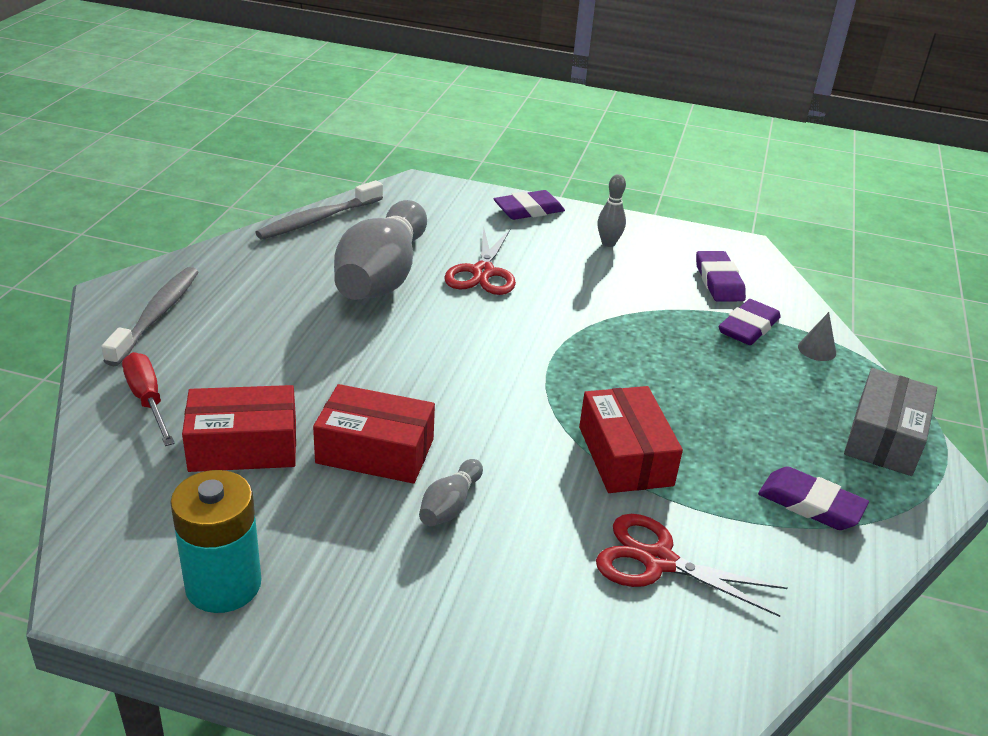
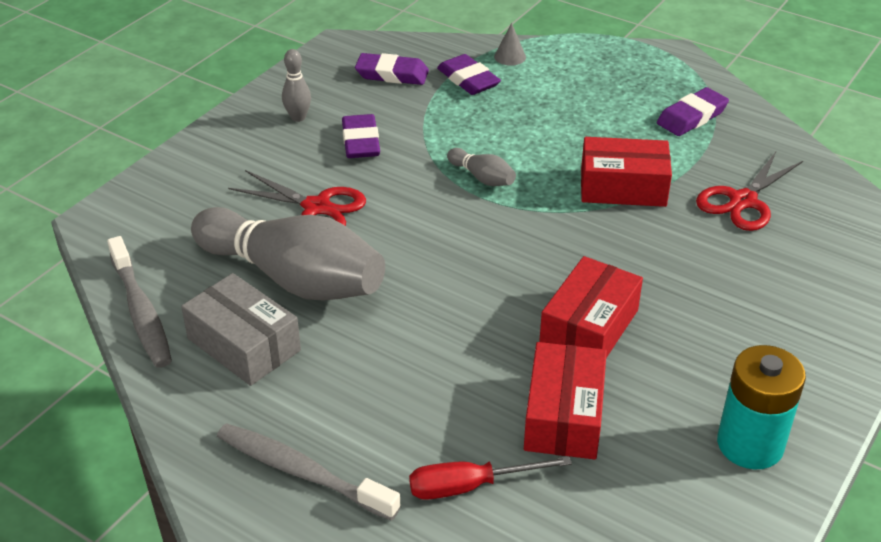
camera: 70 degrees left, 5 degrees up
grey bowling pin [419,459,483,526] -> grey bowling pin moved to [447,148,516,186]
purple eraser [494,190,565,220] -> purple eraser moved to [342,114,380,158]
grey box [844,368,937,476] -> grey box moved to [181,273,301,386]

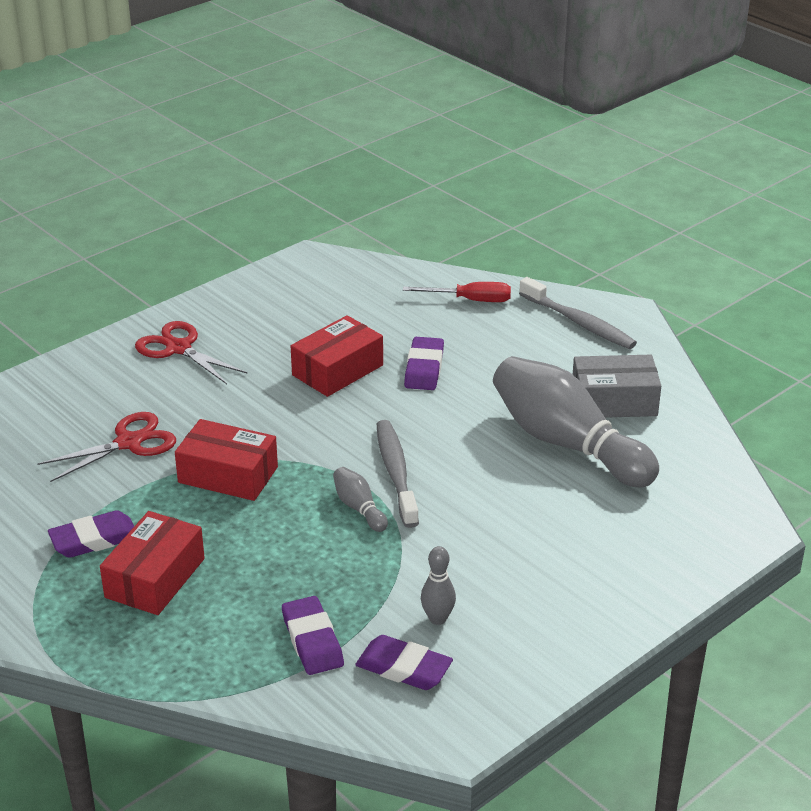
camera: 165 degrees left, 5 degrees down
grey toothbrush [107,236,172,368] -> grey toothbrush moved to [377,420,419,528]
grey box [181,273,301,386] -> grey box turned 60 degrees counterclockwise [573,355,661,418]
red scissors [228,170,366,226] -> red scissors moved to [135,321,248,384]
grey bowling pin [282,49,311,122] -> grey bowling pin moved to [421,546,456,625]
purple eraser [342,114,380,158] -> purple eraser moved to [404,337,444,390]
grey cone [494,23,526,66] -> none
red box [524,342,607,459] -> red box moved to [100,511,205,615]
turquoise battery [717,345,806,470] -> none

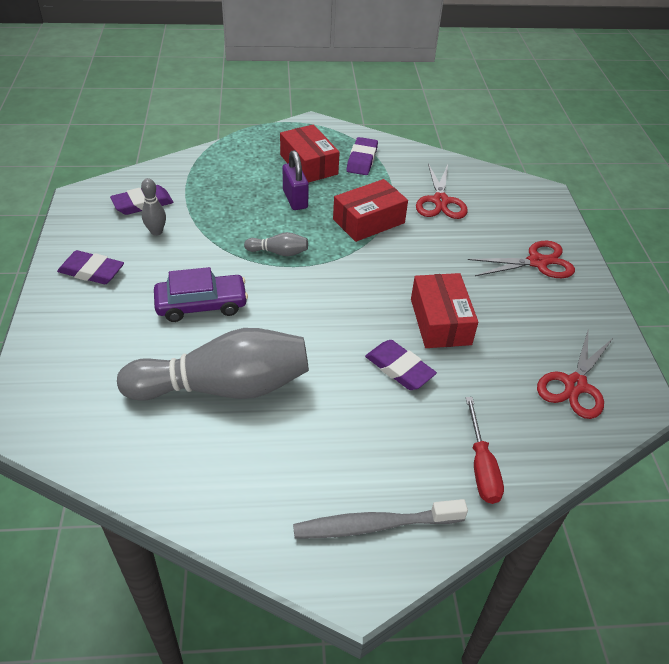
camera: 125 degrees right, 10 degrees up
purple eraser [282,596,344,675] -> purple eraser moved to [57,250,124,284]
grey toothbrush [377,420,419,528] -> none
red screwdriver [403,282,511,302] -> red screwdriver turned 45 degrees counterclockwise [466,397,504,504]
grey box [573,355,661,418] -> none
none -> purple car [154,267,248,322]
none -> purple padlock [283,150,309,210]
none -> red scissors [537,331,614,419]

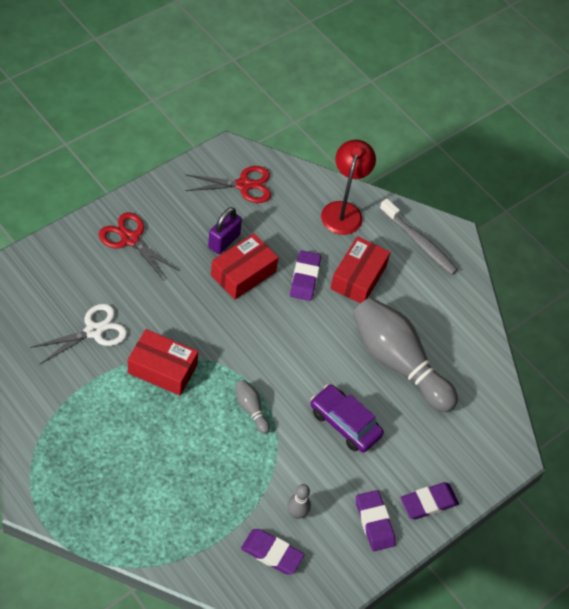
camera: 130 degrees left, 10 degrees up
red box [280,124,340,183] -> red box moved to [330,236,390,304]
purple padlock [283,150,309,210] -> purple padlock moved to [208,207,242,254]
purple eraser [347,137,378,175] -> purple eraser moved to [400,482,459,519]
red scissors [416,163,468,219] -> white scissors [30,304,127,365]
red screwdriver [466,397,504,504] -> red lamp [321,140,376,235]

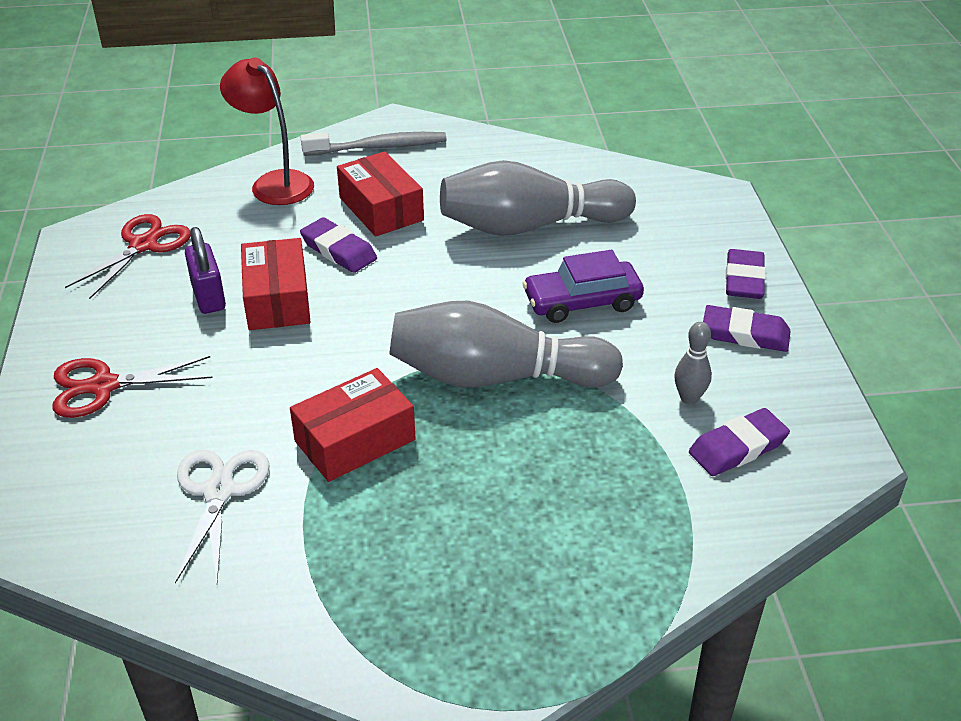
camera: 50 degrees left, 15 degrees down
grey bowling pin [236,380,270,434] -> grey bowling pin [389,301,623,388], size x2.41

